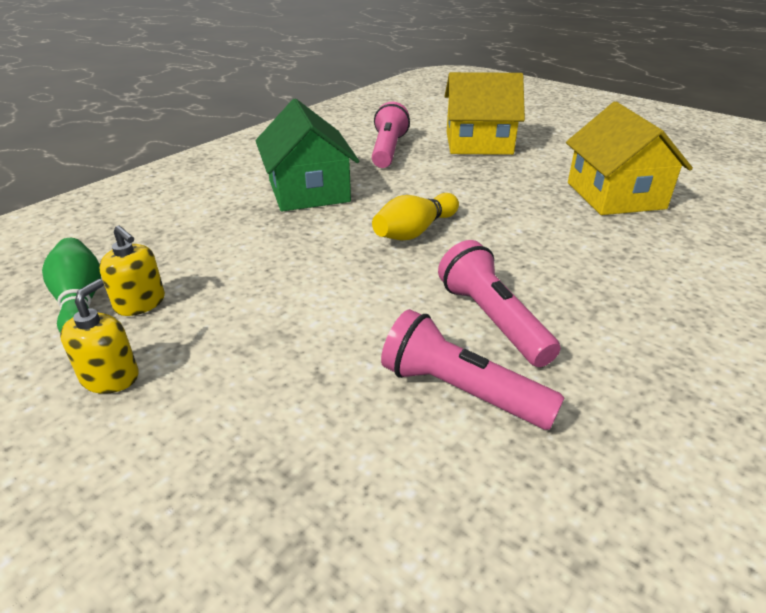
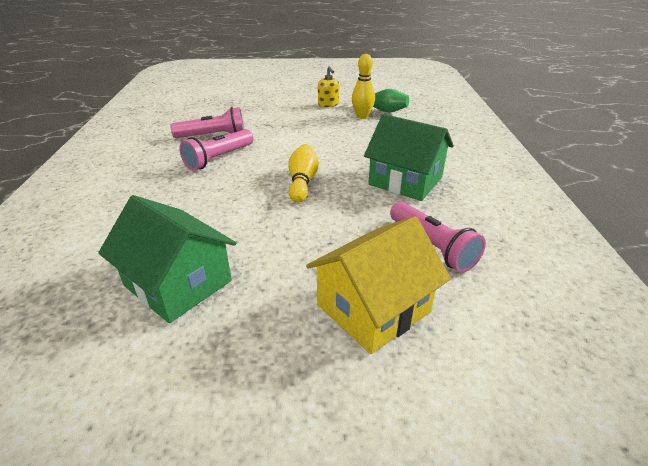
camera: 140 degrees right, 0 degrees up
yellow soap dispenser [99,226,165,316] -> yellow bowling pin [352,54,375,119]
pink flashlight [438,240,561,367] -> pink flashlight turned 105 degrees clockwise [179,129,254,170]
yellow house [566,102,693,215] -> green house [98,195,236,323]

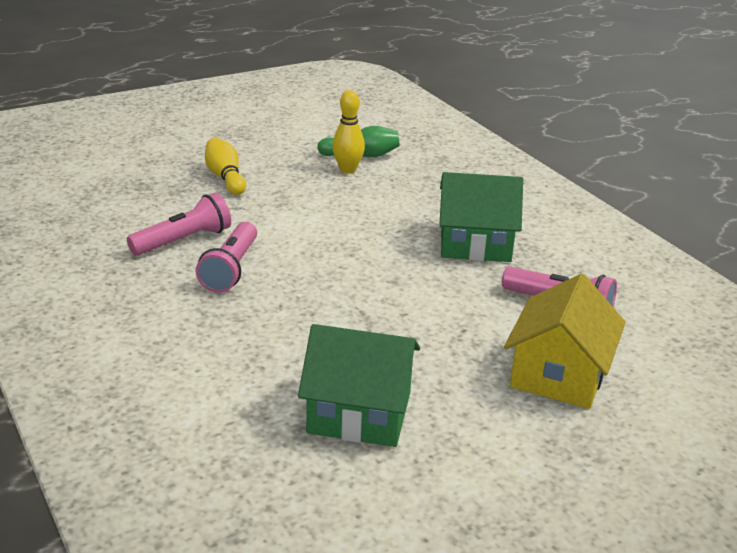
camera: 30 degrees left, 5 degrees down
yellow bowling pin [288,144,319,203] -> yellow bowling pin moved to [205,137,246,195]
yellow soap dispenser [318,67,339,107] -> none

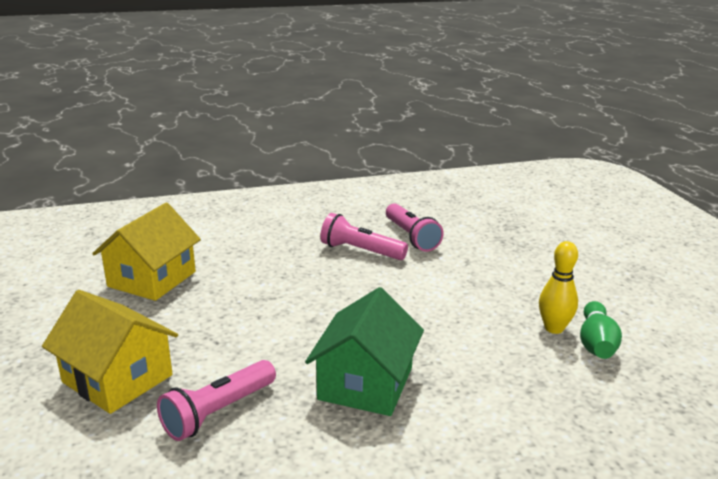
camera: 105 degrees right, 5 degrees down
yellow bowling pin [205,137,246,195] -> none
green house [298,324,420,447] -> yellow house [92,203,201,301]

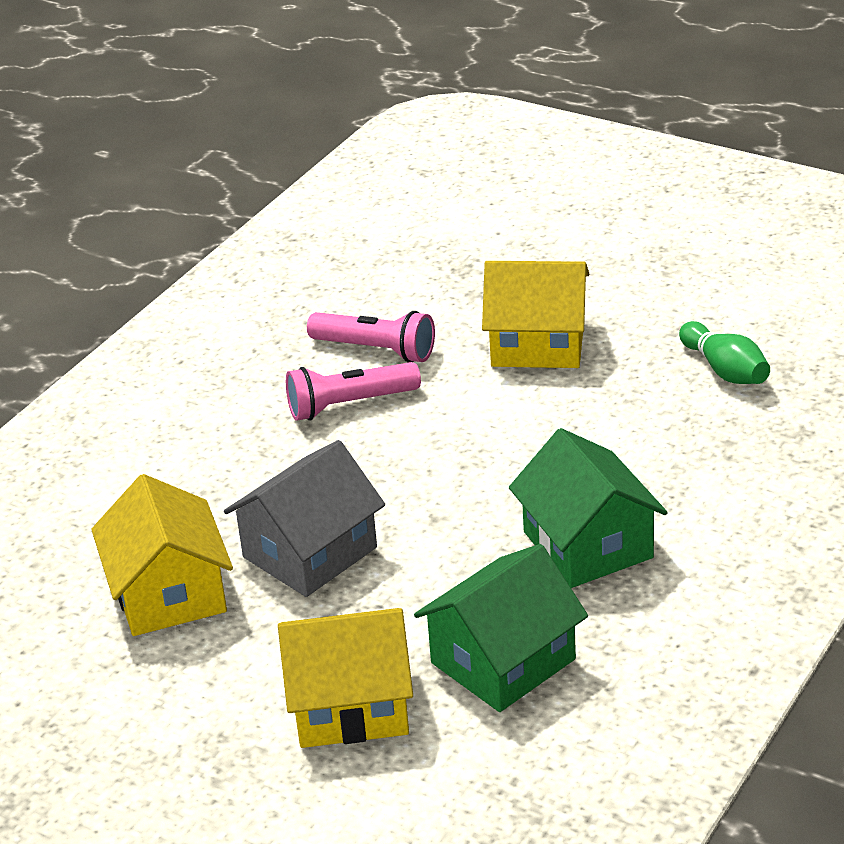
camera: 40 degrees left, 10 degrees up
pink flashlight [157,360,276,441] -> green house [414,544,588,712]
yellow bowling pin [539,241,578,334] -> none
none -> grey house [224,440,385,597]
none -> yellow house [482,261,589,368]

